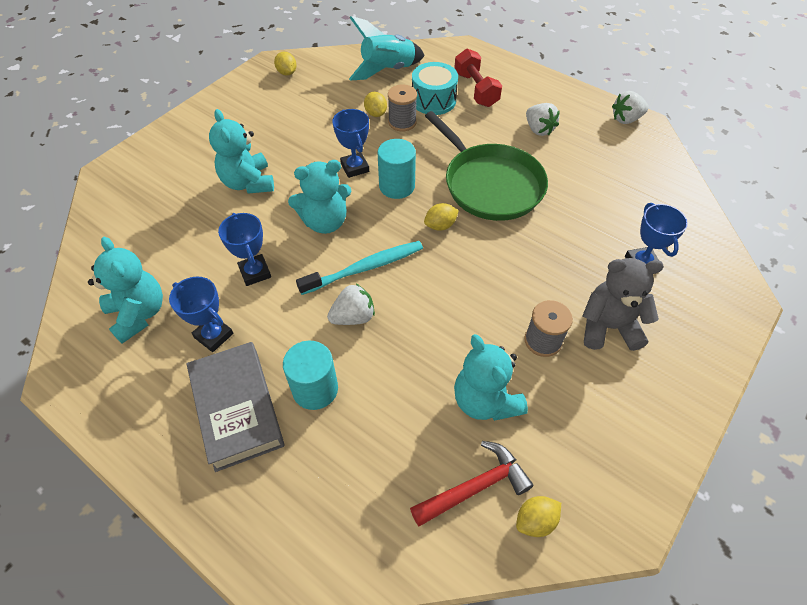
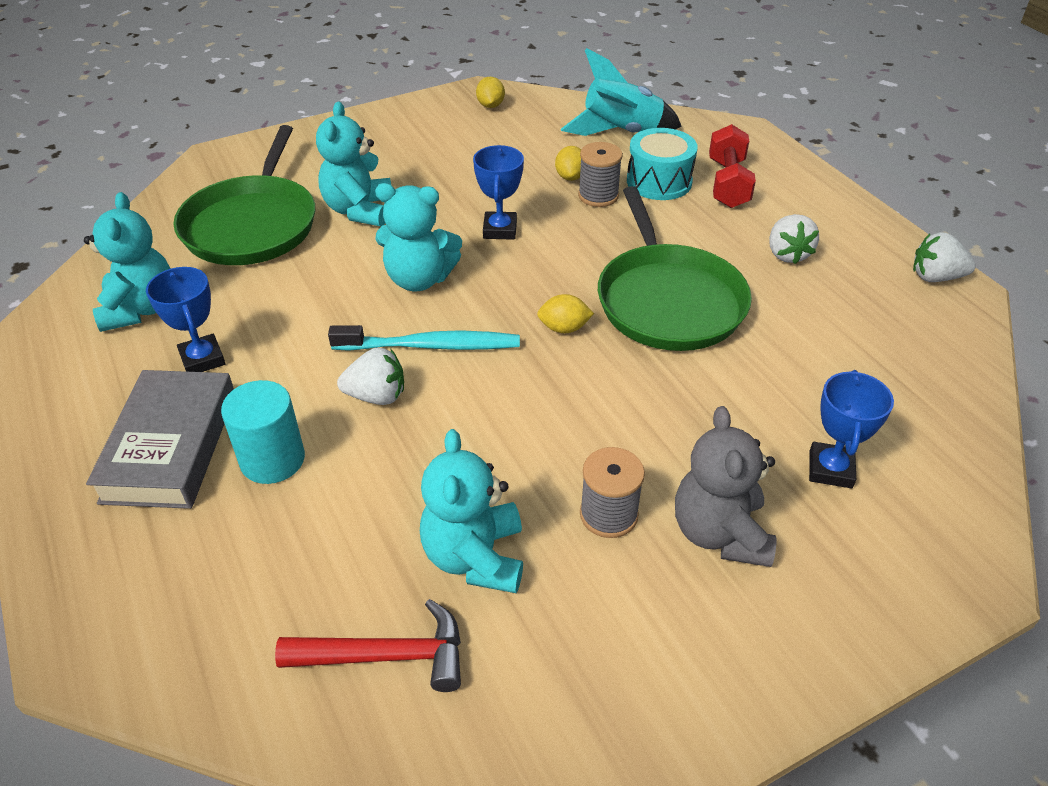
camera: 25 degrees right, 10 degrees down
blue trophy [218,213,271,286] -> none
turquoise cylinder [378,139,416,199] -> none
yellow lemon [516,496,561,537] -> none
grey teddy bear [582,258,664,351] -> grey teddy bear turned 120 degrees counterclockwise [675,406,777,567]
none -> green pan [173,125,315,265]

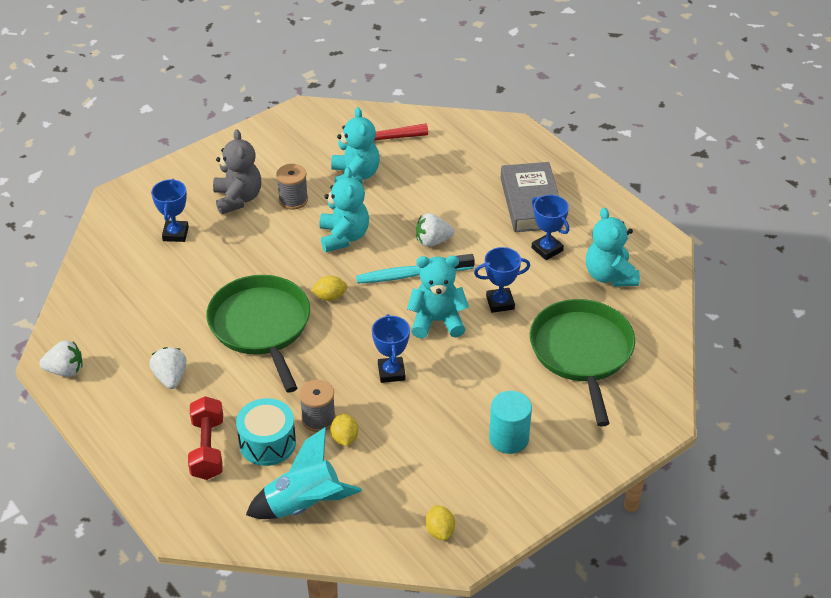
camera: 170 degrees right, 0 degrees up
turquoise cylinder [221,380,305,484] -> turquoise cylinder moved to [489,391,532,454]
turquoise teddy bear [316,101,391,226] -> turquoise teddy bear moved to [319,167,369,252]
none -> blue trophy [474,247,530,313]

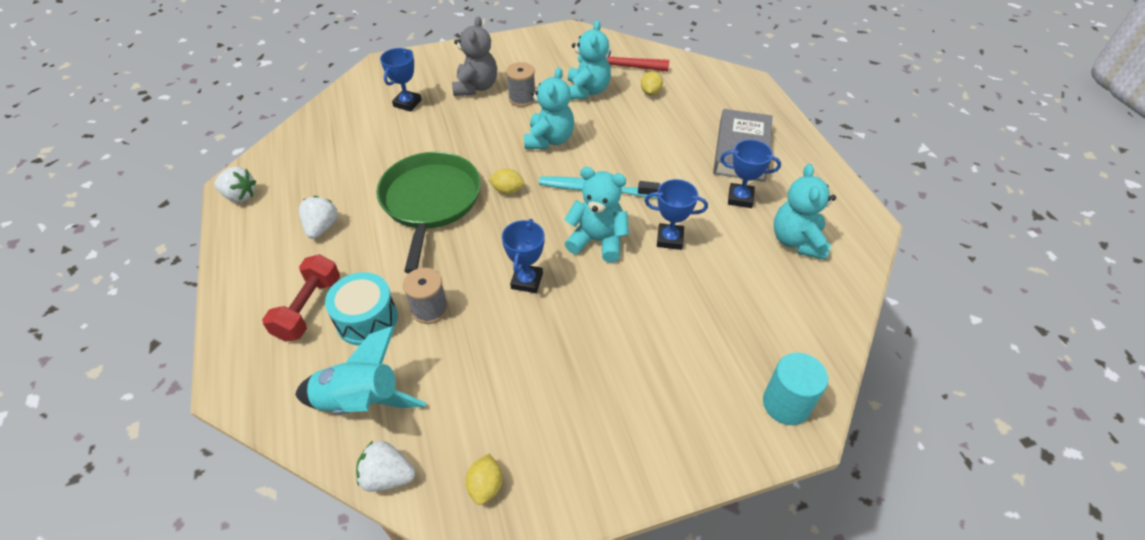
camera: 20 degrees right, 5 degrees up
yellow lemon [330,414,358,446] -> yellow lemon moved to [641,71,663,95]
white strawberry [416,213,454,247] -> white strawberry moved to [356,441,415,492]
turquoise cylinder [489,391,532,454] -> turquoise cylinder moved to [763,353,828,425]
green pan [530,299,635,426] -> none
blue trophy [532,195,569,260] -> blue trophy turned 60 degrees counterclockwise [720,139,781,208]

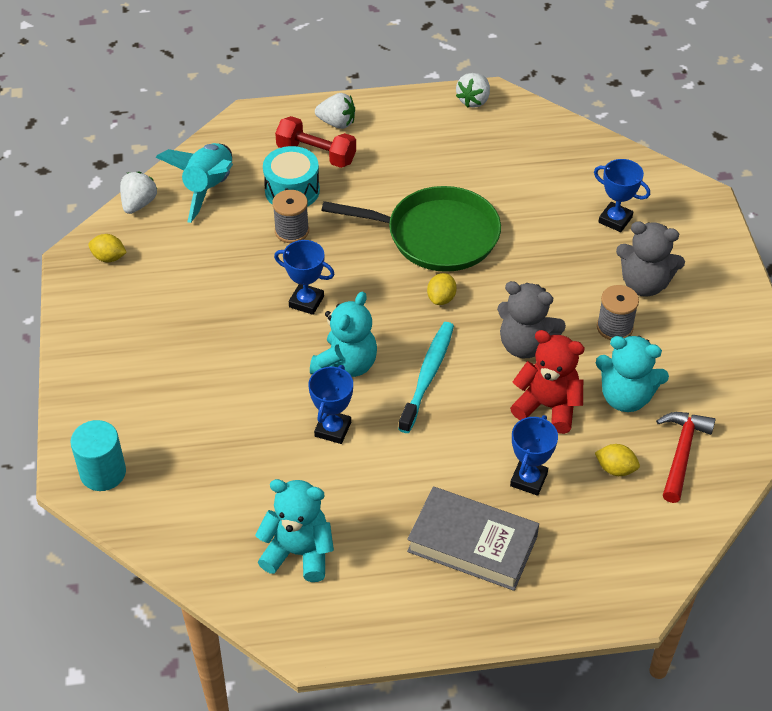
camera: 100 degrees right, 0 degrees up
white strawberry [299,196,338,239] -> white strawberry moved to [315,93,355,129]
turquoise teddy bear [524,67,574,149] -> grey teddy bear [497,281,566,358]
blue trophy [720,139,781,208] -> blue trophy moved to [510,415,558,496]
none -> red teddy bear [510,330,585,434]

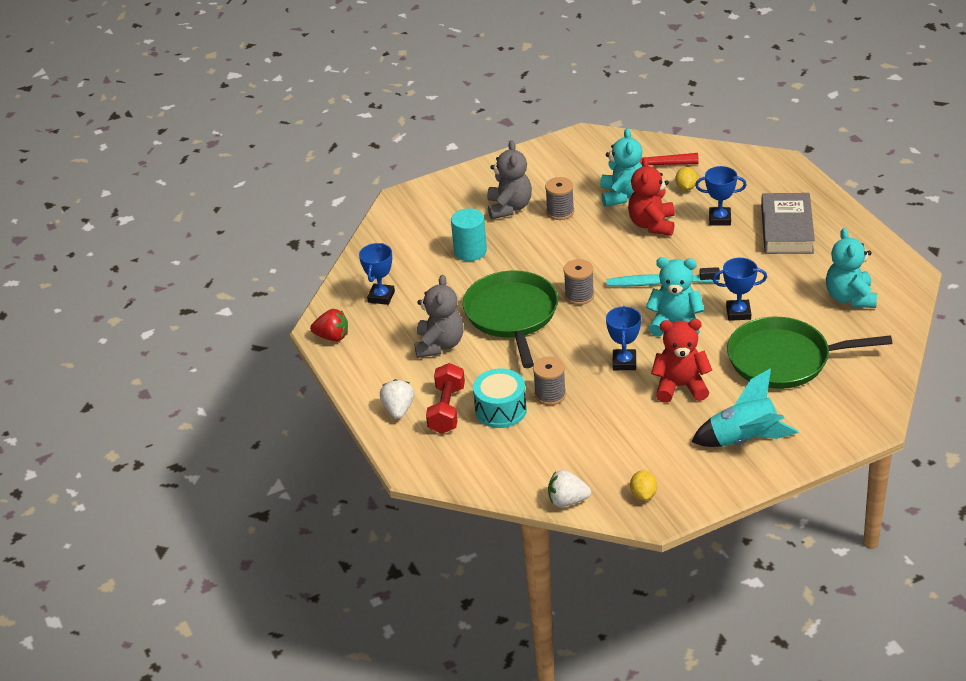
camera: 105 degrees left, 10 degrees down
turquoise cylinder [70,420,126,491] -> turquoise cylinder moved to [451,208,487,261]
turquoise rocket [155,143,233,223] -> turquoise rocket moved to [691,369,799,447]
yellow lemon [427,273,457,305] -> grey spool [564,259,594,305]
white strawberry [456,73,490,108] -> red strawberry [310,309,348,341]
grey teddy bear [497,281,566,358] -> grey teddy bear moved to [414,275,464,358]
blue trophy [594,159,650,232] -> blue trophy moved to [359,243,395,305]
none -> red teddy bear [651,319,712,403]
none -> green pan [727,317,892,389]

